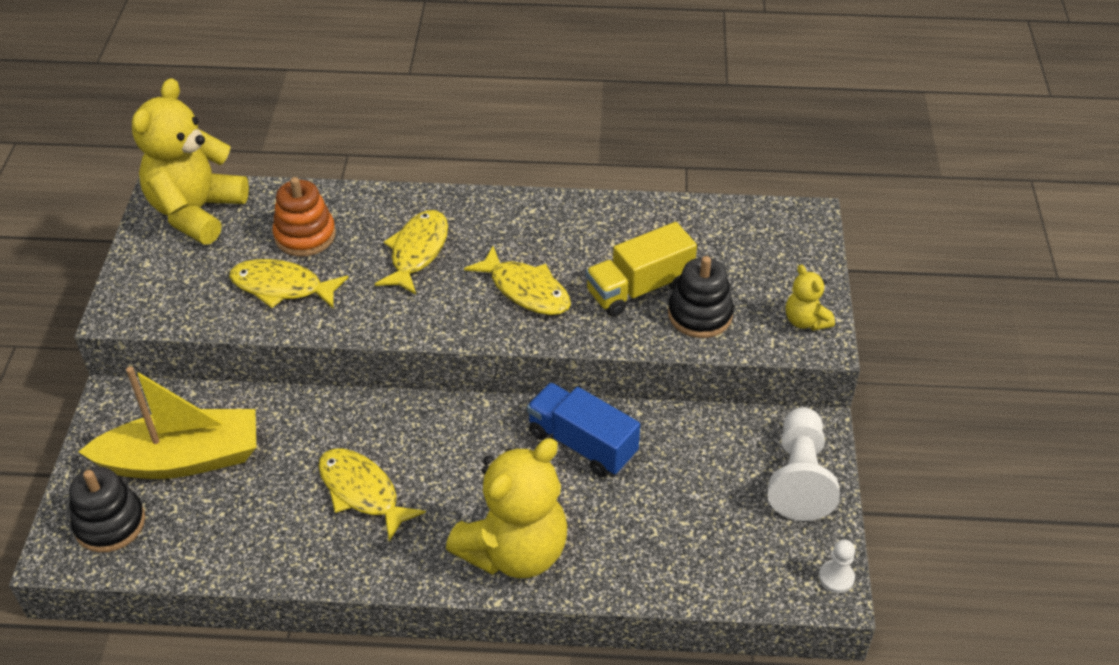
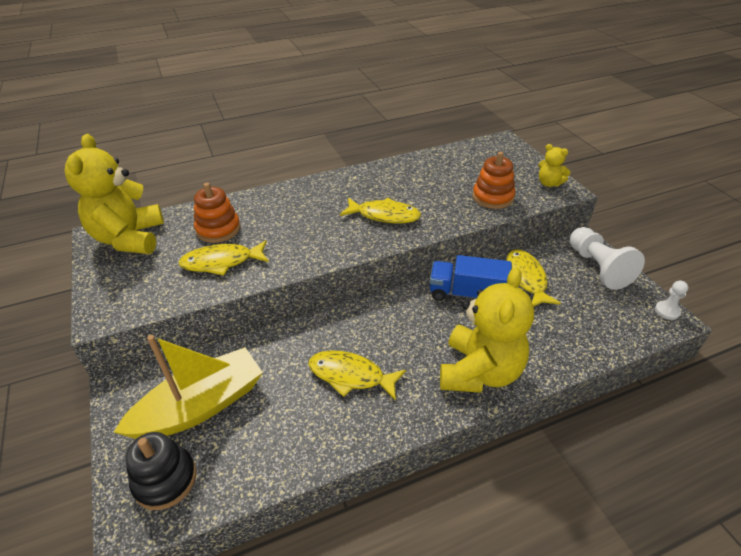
camera: 25 degrees left, 5 degrees down
yellow fish [375,210,448,295] -> yellow fish moved to [506,249,561,306]
yellow truck [585,222,697,317] -> none
black stacking toy [668,256,734,338] -> orange stacking toy [472,152,515,209]

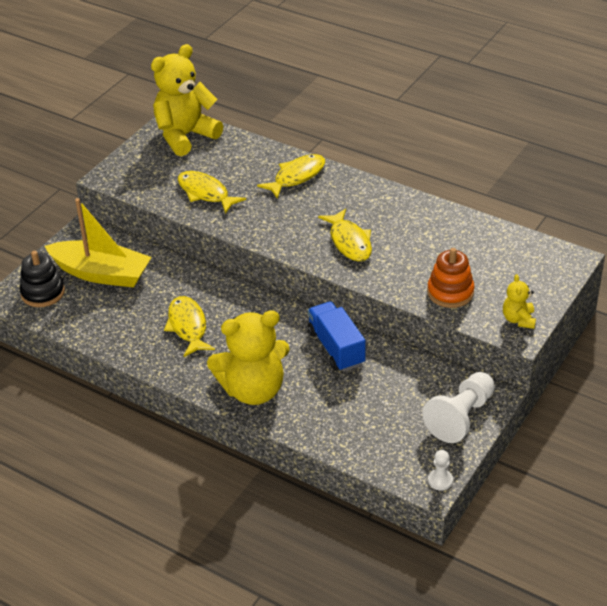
camera: 55 degrees right, 0 degrees up
orange stacking toy [194,183,240,243] -> none
yellow fish [506,249,561,306] -> yellow fish moved to [257,154,325,199]

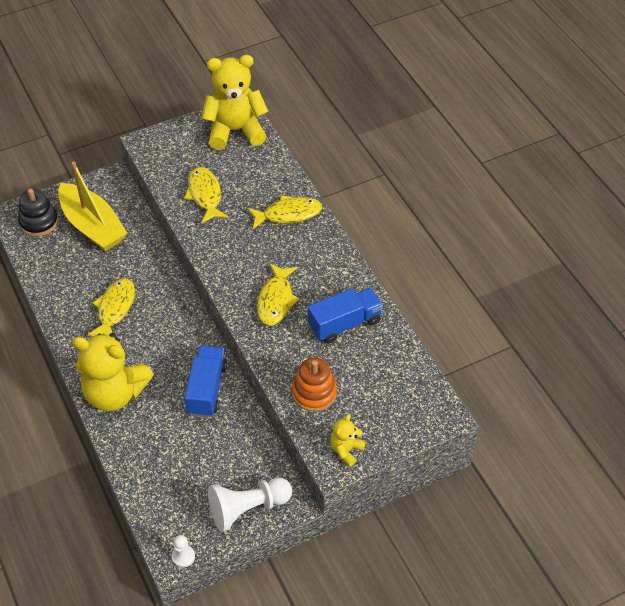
camera: 30 degrees right, 10 degrees up
none -> blue truck [308,288,383,343]

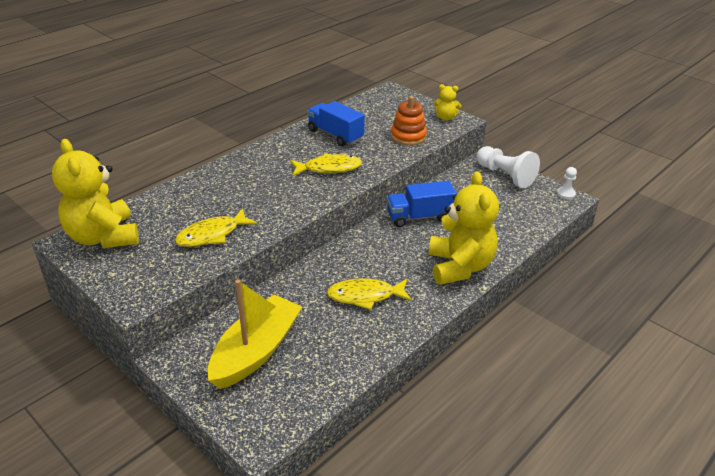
camera: 110 degrees left, 15 degrees down
black stacking toy [18,189,58,237] -> none
yellow fish [247,195,322,229] -> none

